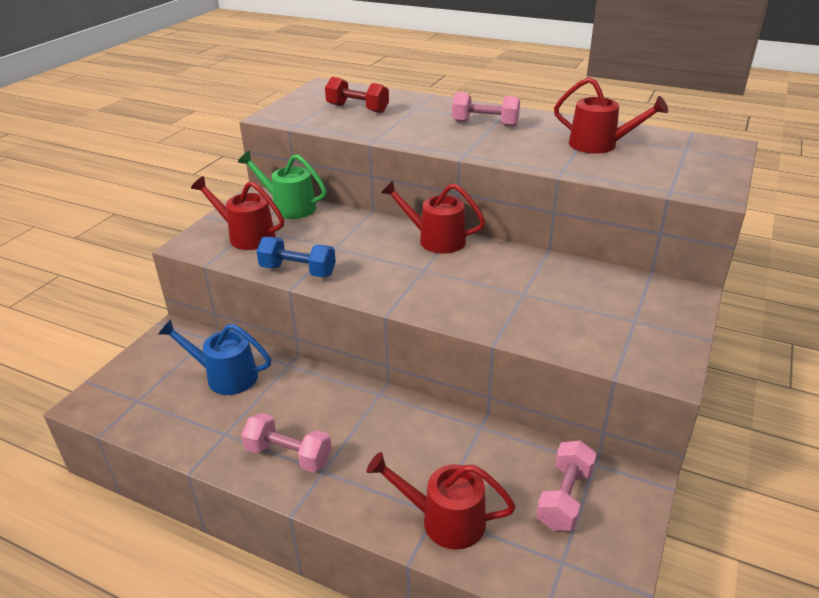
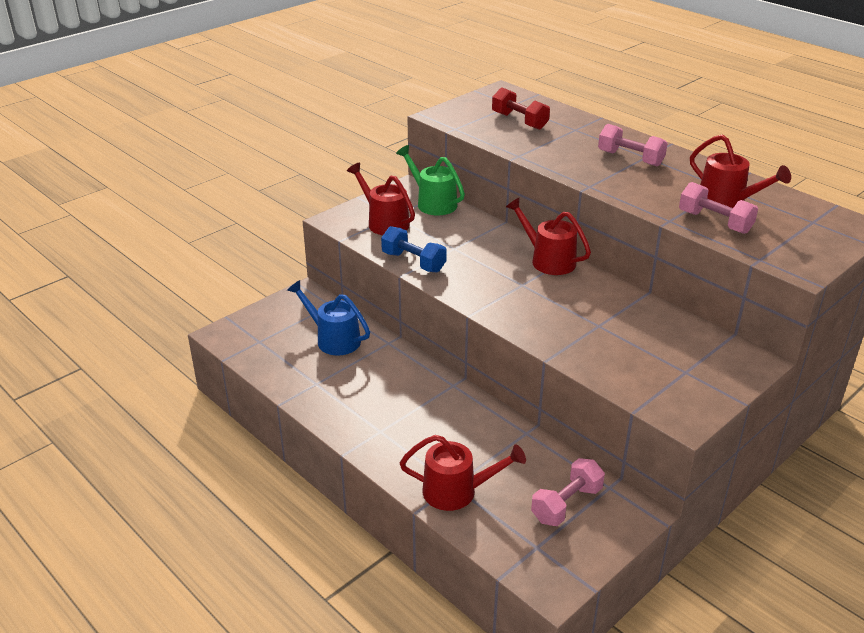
camera: 20 degrees right, 0 degrees up
pink dumbbell [241,413,331,473] -> pink dumbbell moved to [679,182,758,234]
red watering can [366,452,516,550] -> red watering can turned 150 degrees clockwise [400,435,526,511]

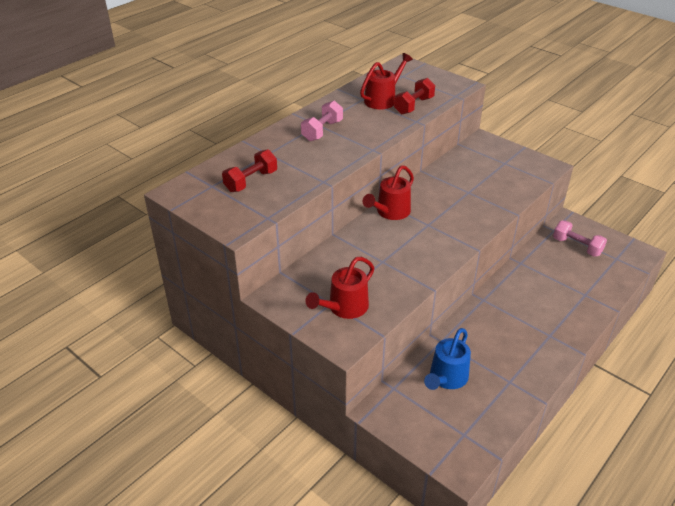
camera: 95 degrees left, 5 degrees up
blue dumbbell [381,226,447,273] -> none
green watering can [396,145,465,215] -> none
red watering can [400,435,526,511] -> none
pink dumbbell [679,182,758,234] -> red dumbbell [394,78,435,114]

